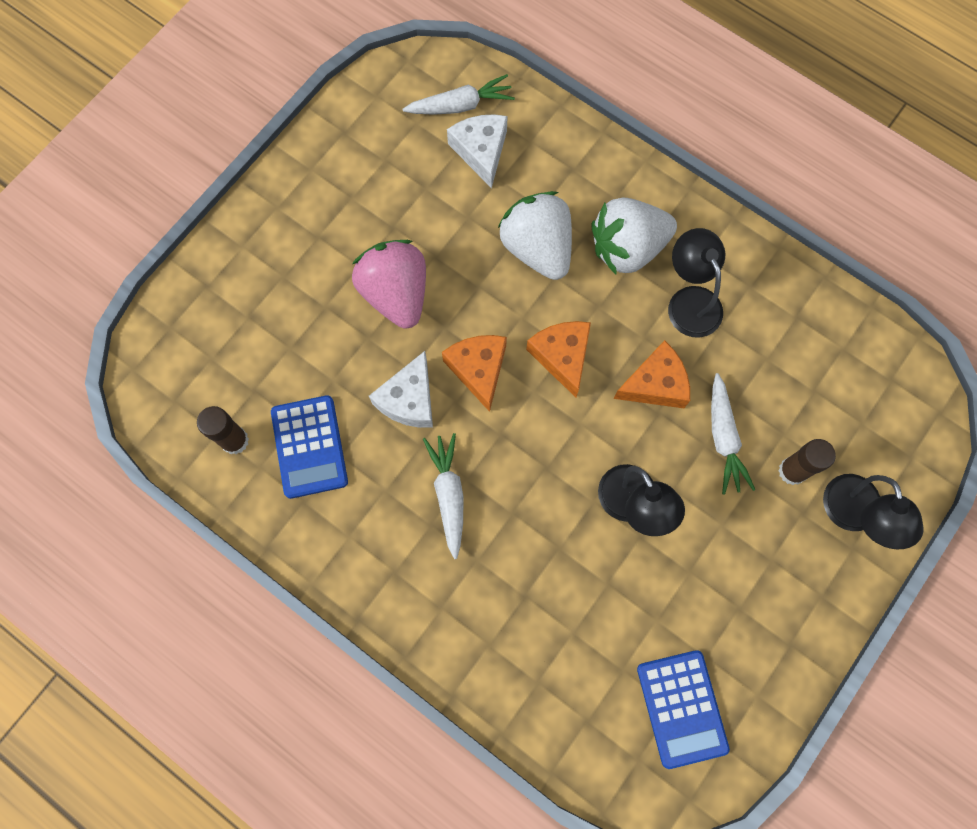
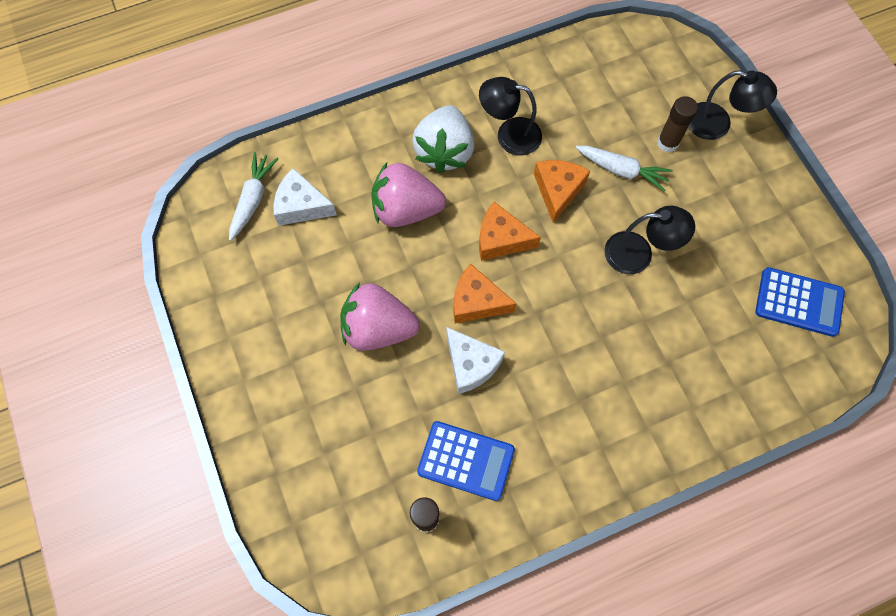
camera: 60 degrees left, 5 degrees down
white carrot [423,433,464,559] -> none
white strawberry [498,191,572,280] -> pink strawberry [371,162,446,227]

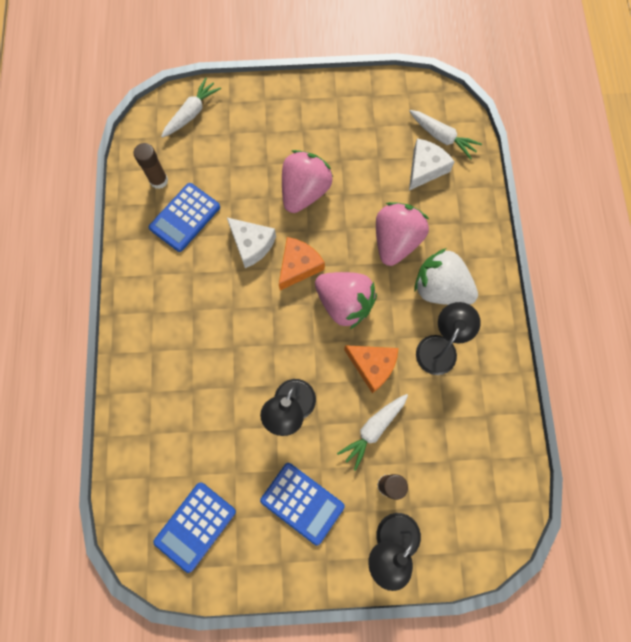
camera: 110 degrees right, 5 degrees up
white cheese [446,327,505,394] -> white cheese turned 120 degrees counterclockwise [227,218,276,268]
orange cheese [479,202,541,261] -> pink strawberry [315,272,377,329]
none -> white carrot [161,77,221,138]
none -> blue calculator [260,463,345,546]

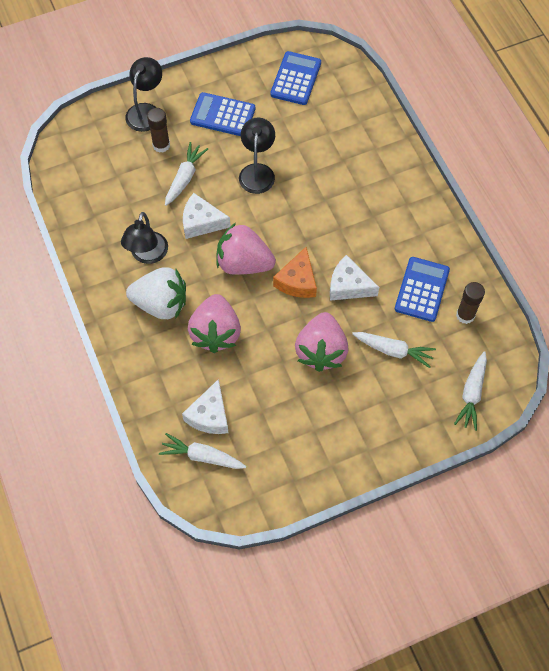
camera: 160 degrees right, 10 degrees down
orange cheese [344,345,398,393] -> white cheese [183,193,230,239]
none -> white carrot [352,332,436,368]

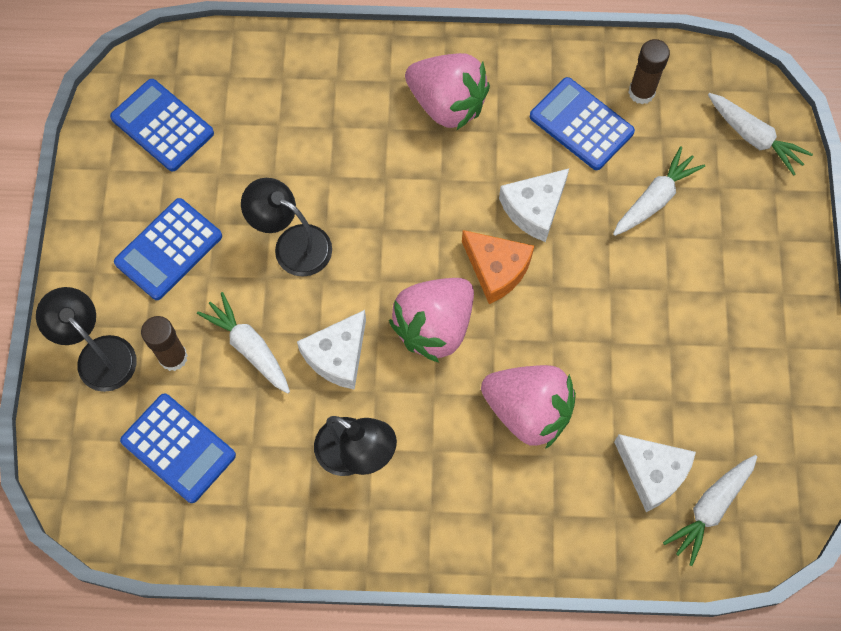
camera: 65 degrees left, 5 degrees up
white strawberry [126,267,186,319] -> none
pink strawberry [295,312,348,372] -> pink strawberry moved to [405,53,490,131]
none -> blue calculator [120,393,236,503]

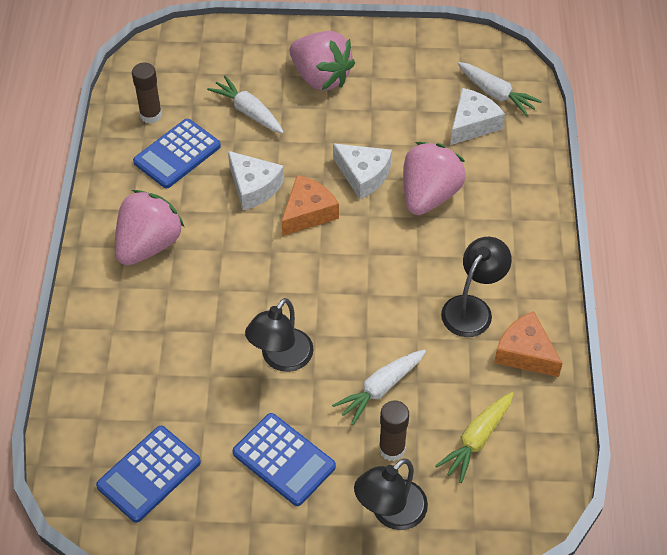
camera: 90 degrees left, 15 degrees down
blue calculator [120,393,236,503] -> yellow carrot [435,392,514,483]
white cheese [297,310,366,390] -> white cheese moved to [333,143,392,199]
pink strawberry [389,278,474,363] -> pink strawberry moved to [290,31,355,91]
white carrot [708,93,813,176] -> none
none -> orange cheese [494,311,563,377]

